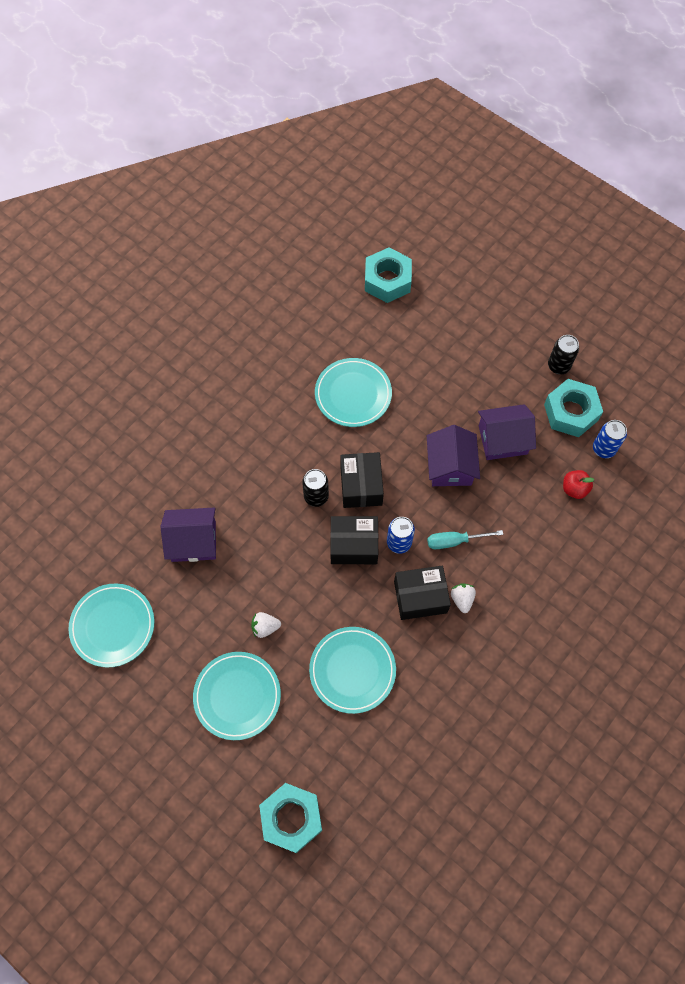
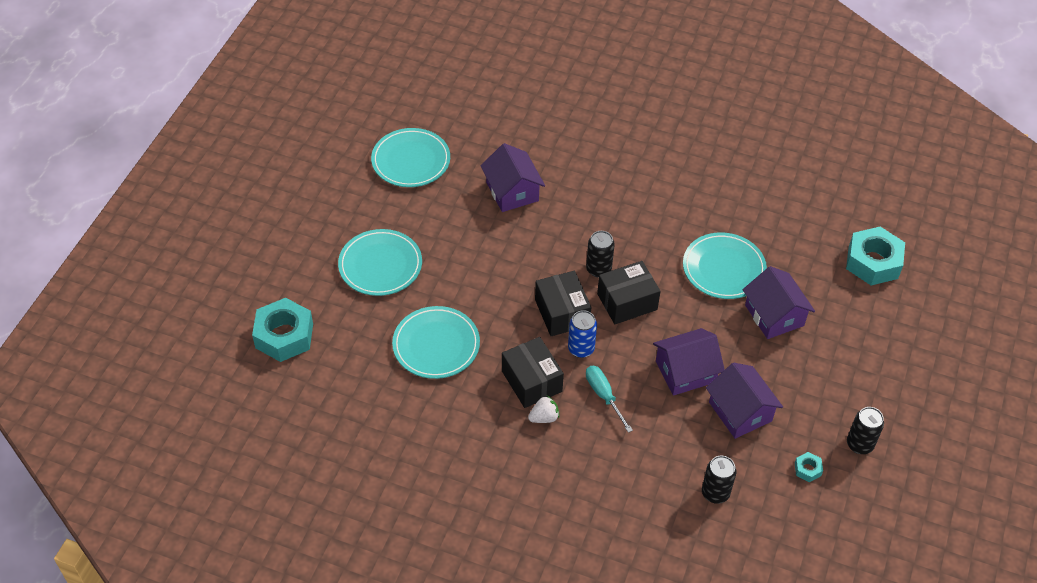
camera: 70 degrees right, 15 degrees down
white strawberry [251,612,281,638] -> none
turquoise nut [544,379,603,437] -> turquoise nut [795,452,823,482], size x0.44
red apple [563,470,594,499] -> black can [702,456,736,504]
blue can [593,420,627,458] -> none
none -> purple house [743,266,815,339]

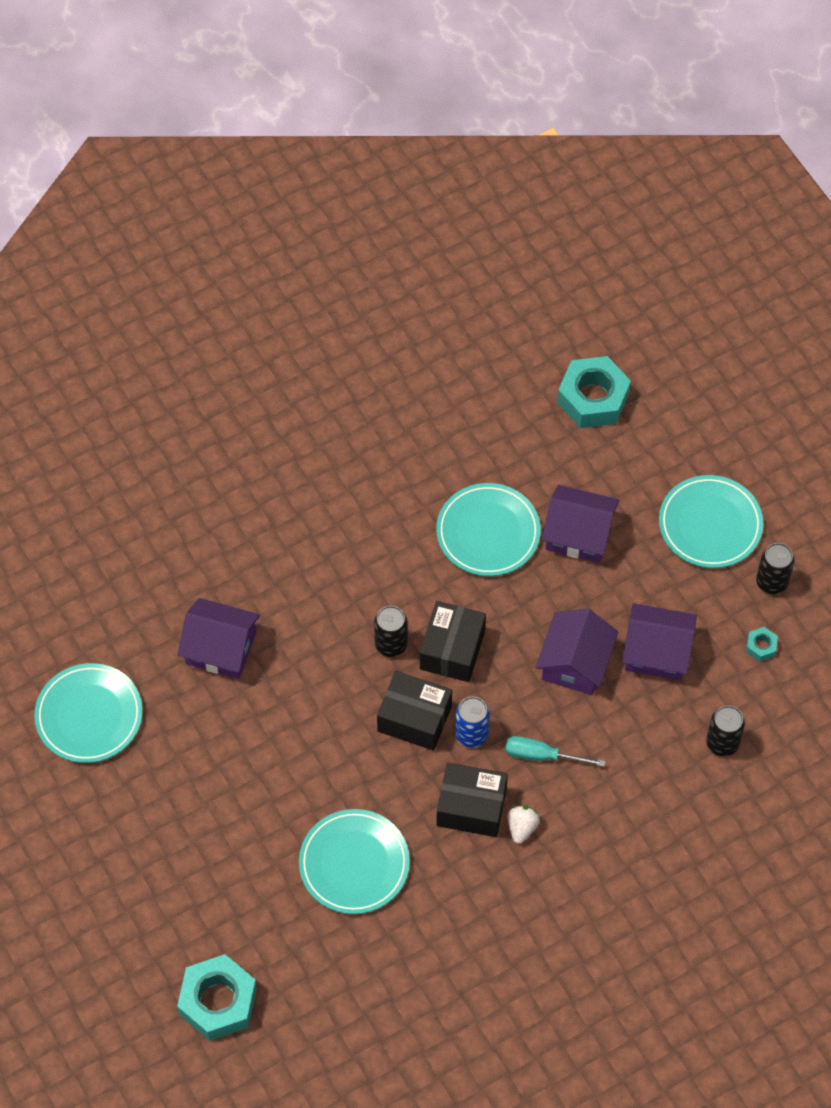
camera: 50 degrees left, 10 degrees up
turquoise plate [338,229,422,296] -> turquoise plate moved to [659,475,763,568]

